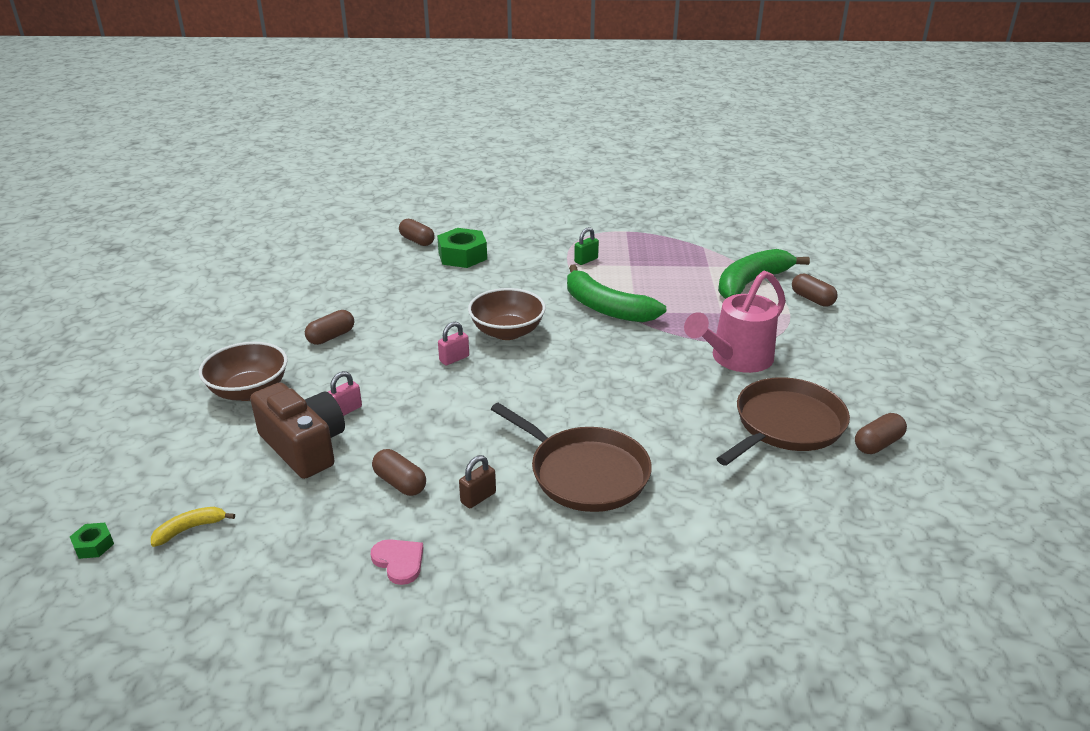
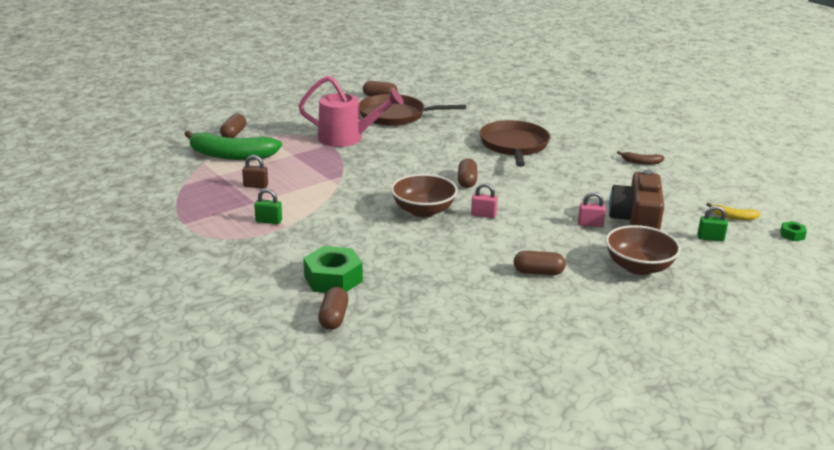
camera: 130 degrees left, 5 degrees down
pink heart [371,539,423,585] -> brown banana [617,151,665,165]
brown capsule [372,449,426,496] -> brown capsule moved to [458,158,477,188]
brown padlock [459,455,496,508] -> brown padlock moved to [242,155,268,188]
green banana [567,265,666,322] -> none
none -> green padlock [697,206,728,241]

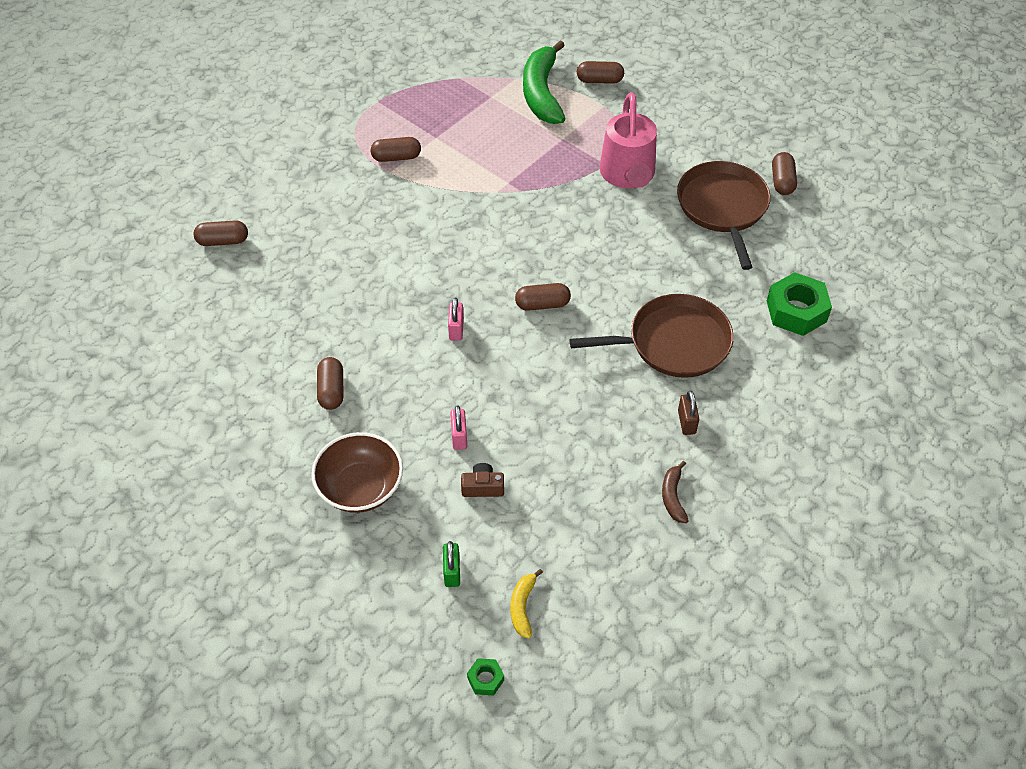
camera: 80 degrees right, 25 degrees up
brown padlock [242,155,268,188] -> brown padlock moved to [678,391,699,435]
green padlock [254,189,282,224] -> brown capsule [371,137,421,162]
green nut [304,246,363,293] -> green nut moved to [767,272,832,336]
brown bowl [391,174,458,217] -> none
brown camera [609,170,664,230] -> brown camera [461,463,504,497], size x0.44

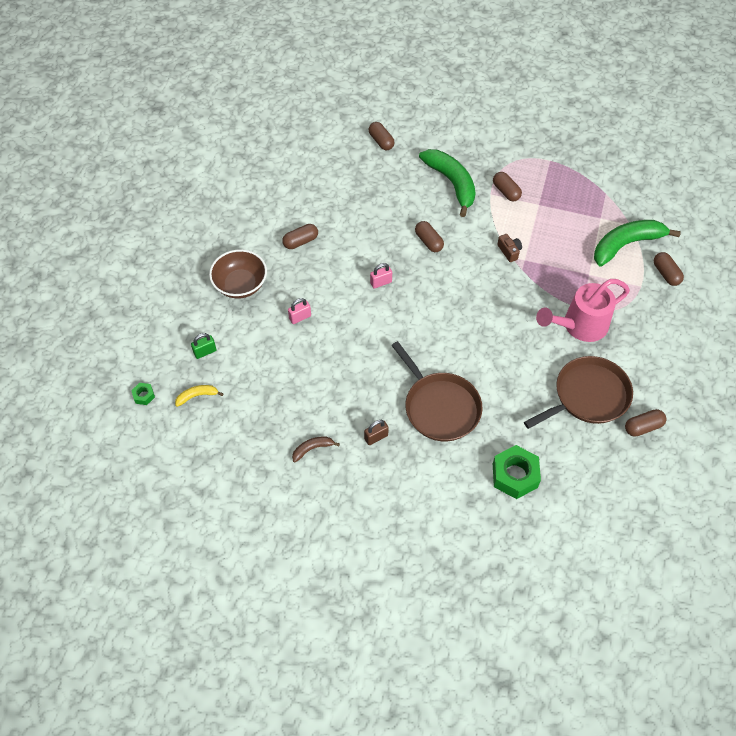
camera: 65 degrees right, 5 degrees up
brown camera [461,463,504,497] -> brown camera moved to [497,234,522,262]
brown capsule [515,283,571,311] -> brown capsule moved to [415,221,444,252]
none -> green banana [419,149,476,217]

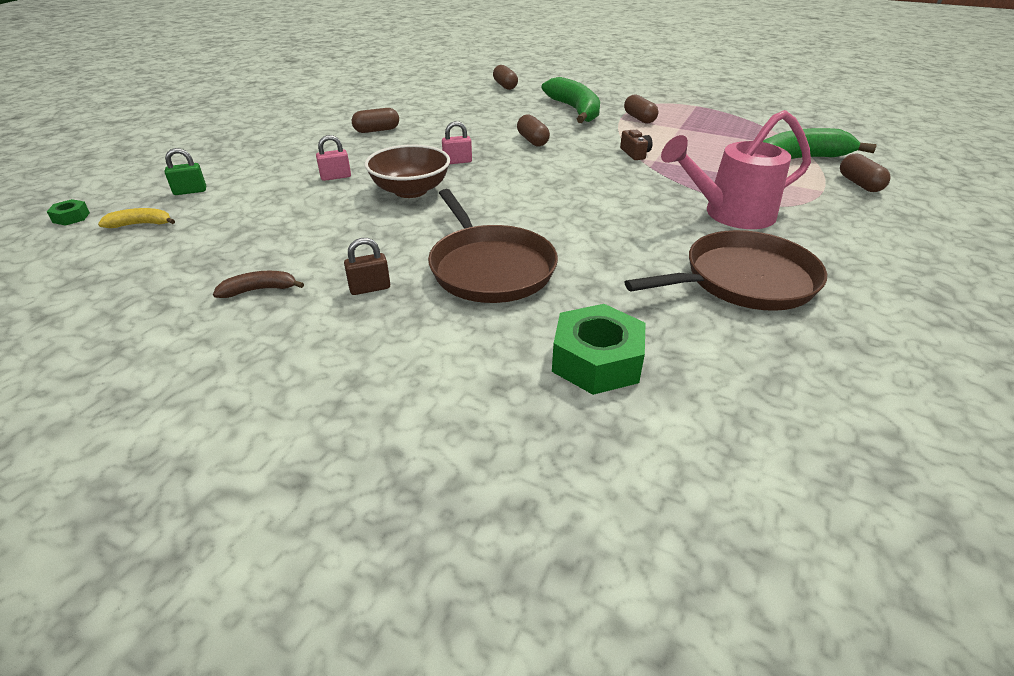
camera: 10 degrees right, 20 degrees down
brown bowl [209,250,267,299] -> brown bowl moved to [365,144,450,198]
brown capsule [625,409,667,437] -> none

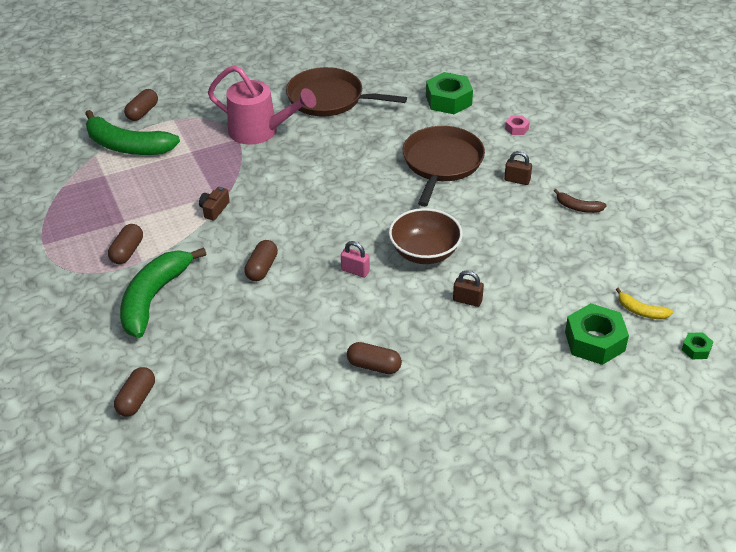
camera: 140 degrees left, 5 degrees up
green padlock [164,148,206,195] -> green nut [565,303,629,365]
pink padlock [316,135,351,181] -> brown padlock [453,270,484,307]
none -> pink nut [505,116,530,135]

